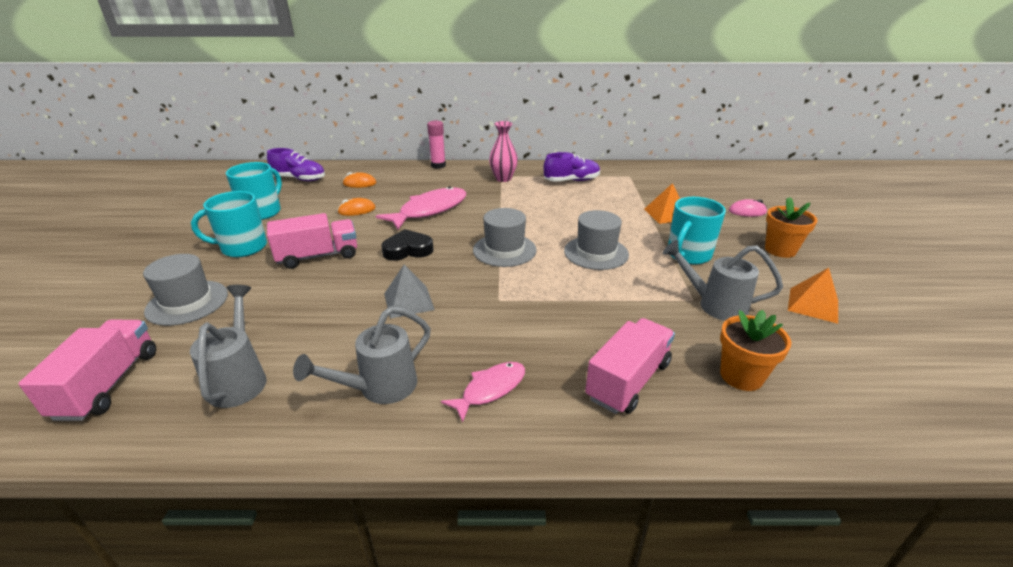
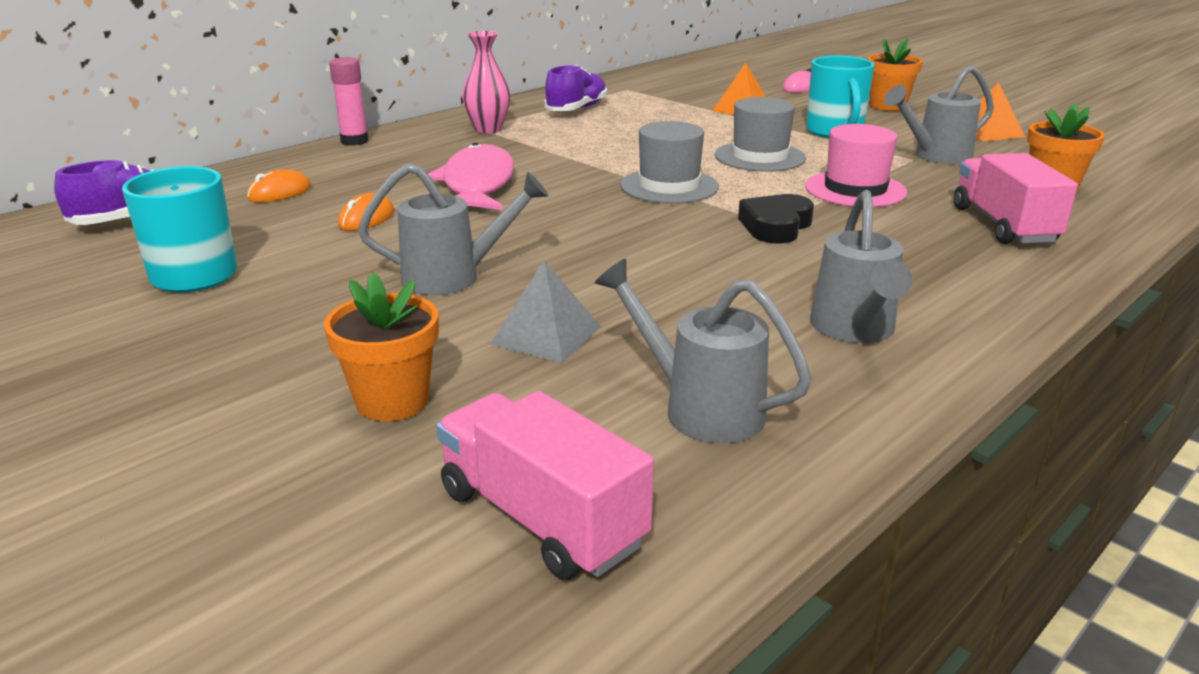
camera: 45 degrees left, 5 degrees down
grey hat [143,254,228,326] -> orange flower pot [324,272,439,421]
turquoise mug [191,191,267,257] -> none
pink truck [267,213,357,269] -> grey watering can [358,163,549,295]
black heart [381,229,433,261] -> black heart moved to [738,194,814,243]
grey pyramid [384,265,435,319] -> grey pyramid moved to [490,260,601,363]
pink fish [441,362,525,423] -> none
none -> pink hat [805,124,907,207]

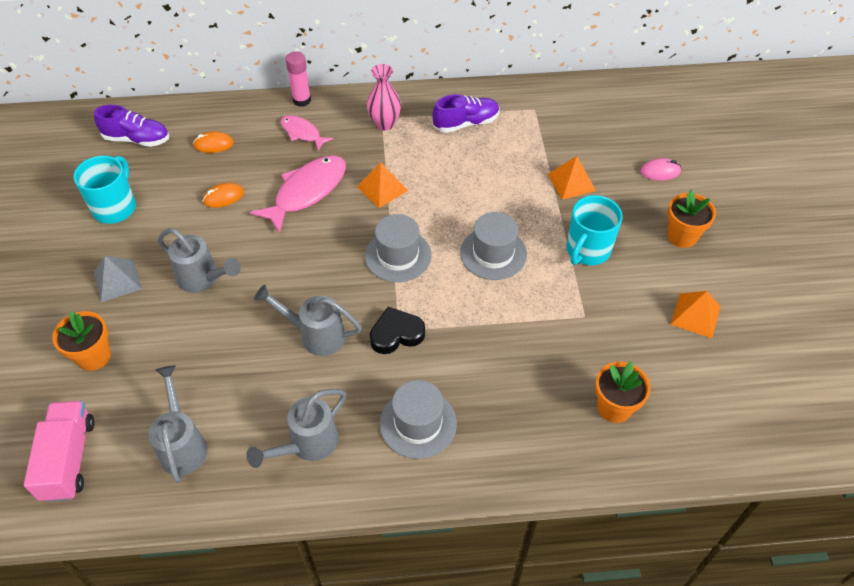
camera: 40 degrees right, 25 degrees up
grey pyramid [490,260,601,363] -> grey pyramid moved to [94,255,142,302]
pink hat [805,124,907,207] -> none
grey watering can [884,65,994,164] -> grey watering can moved to [254,285,362,356]
pink truck [954,153,1078,244] -> none
none -> pink fish [281,115,333,151]
none -> orange pyramid [357,162,408,208]
none -> grey hat [380,380,457,459]

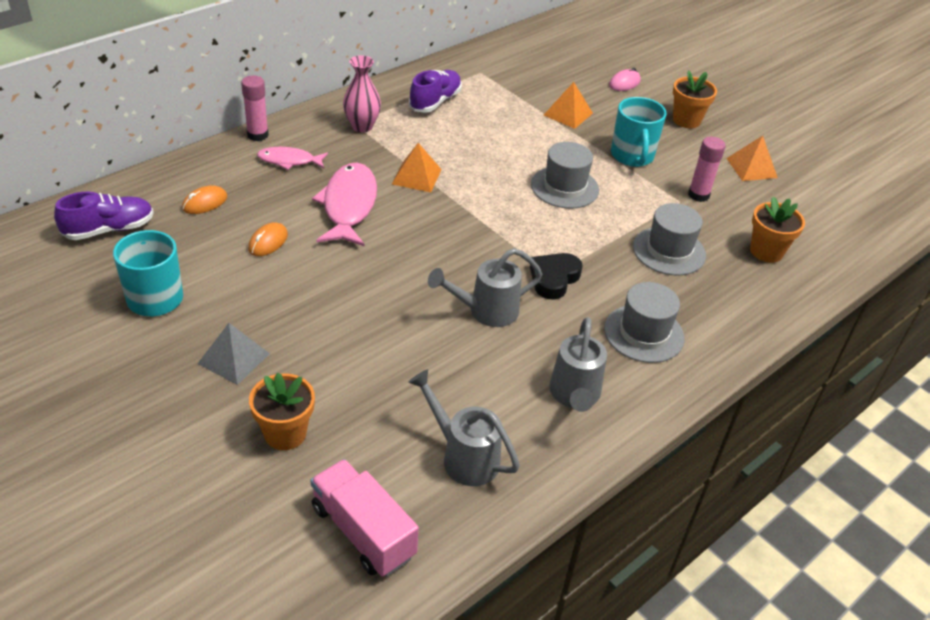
camera: 40 degrees left, 10 degrees down
grey watering can [158,228,241,293] -> none
grey hat [365,214,431,282] -> grey hat moved to [633,203,706,276]
none -> pink glue stick [688,137,726,202]

